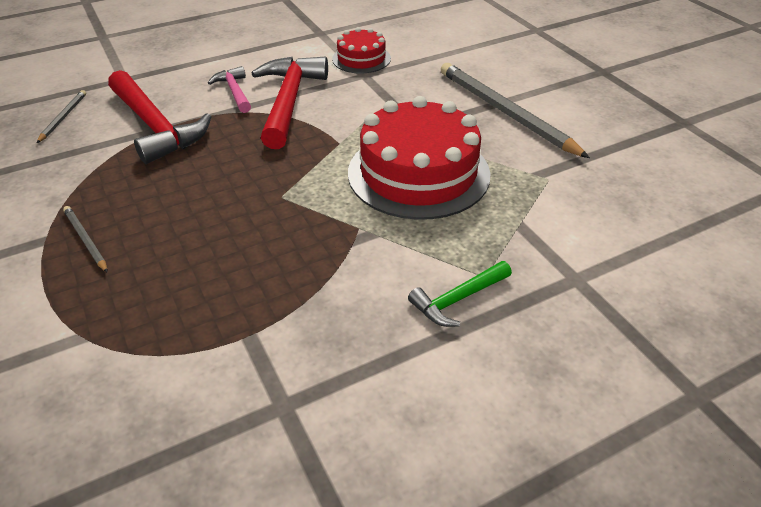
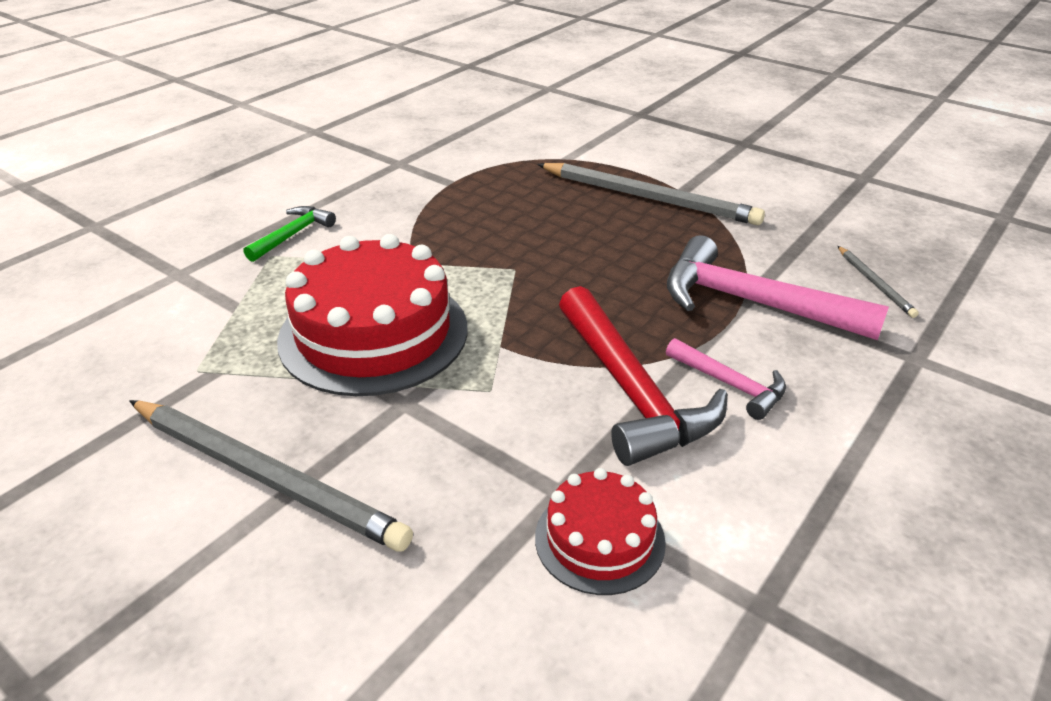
camera: 155 degrees right, 5 degrees down
grey pencil [63,206,108,273] -> grey pencil [537,163,765,225], size x2.18
red hammer [108,70,212,164] -> pink hammer [667,235,889,340]

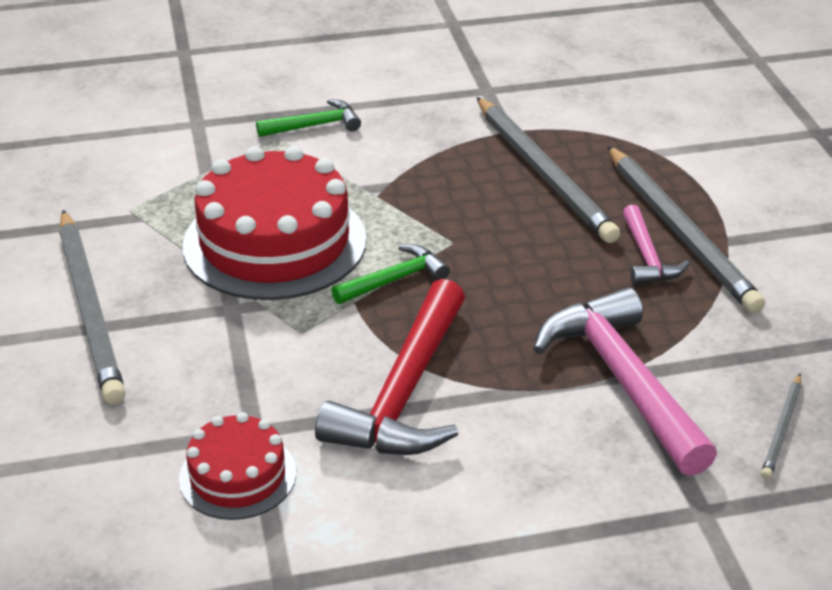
camera: 40 degrees right, 0 degrees up
pink hammer [666,338,786,420] -> pink hammer moved to [622,205,690,285]
none -> green hammer [331,244,450,304]
none -> grey pencil [477,97,620,243]

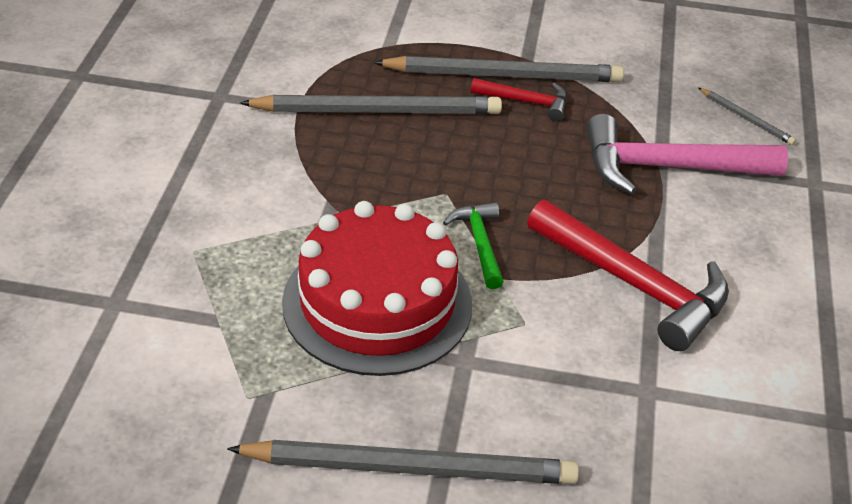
camera: 70 degrees left, 5 degrees up
red cake [179,412,296,520] -> none
green hammer [256,99,361,137] -> none
pink hammer [622,205,690,285] -> red hammer [471,78,567,121]

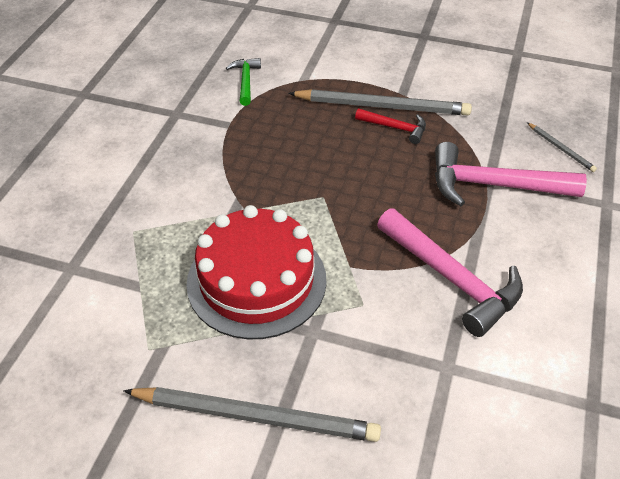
camera: 10 degrees right, 5 degrees up
grey pencil [240,95,502,114] -> none
green hammer [443,202,504,289] -> green hammer moved to [226,58,261,106]
red hammer [527,200,729,351] -> pink hammer [377,208,523,337]

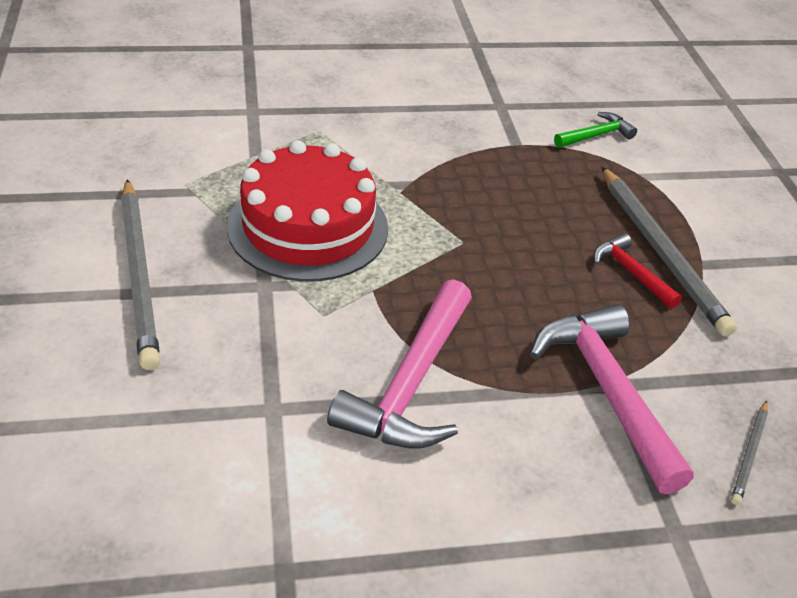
camera: 60 degrees right, 5 degrees down
red hammer [355,108,426,144] -> red hammer turned 150 degrees clockwise [594,233,682,309]

